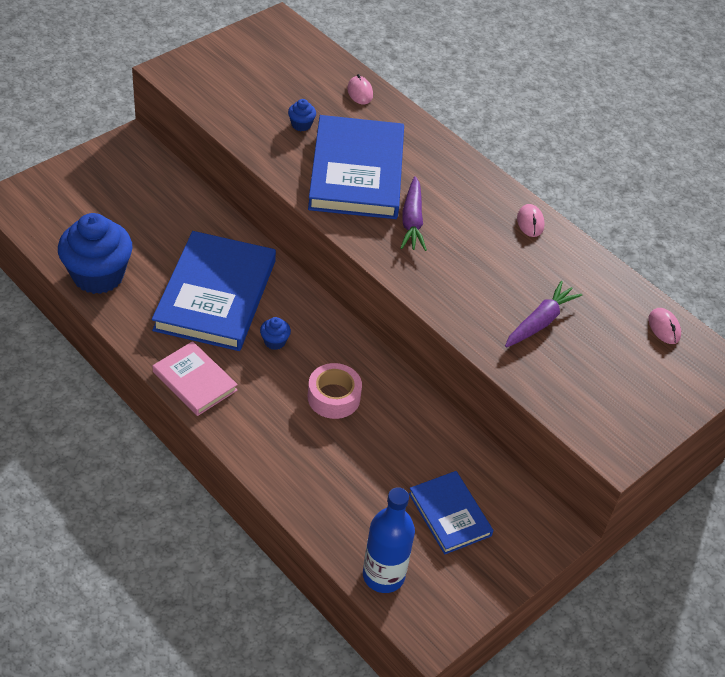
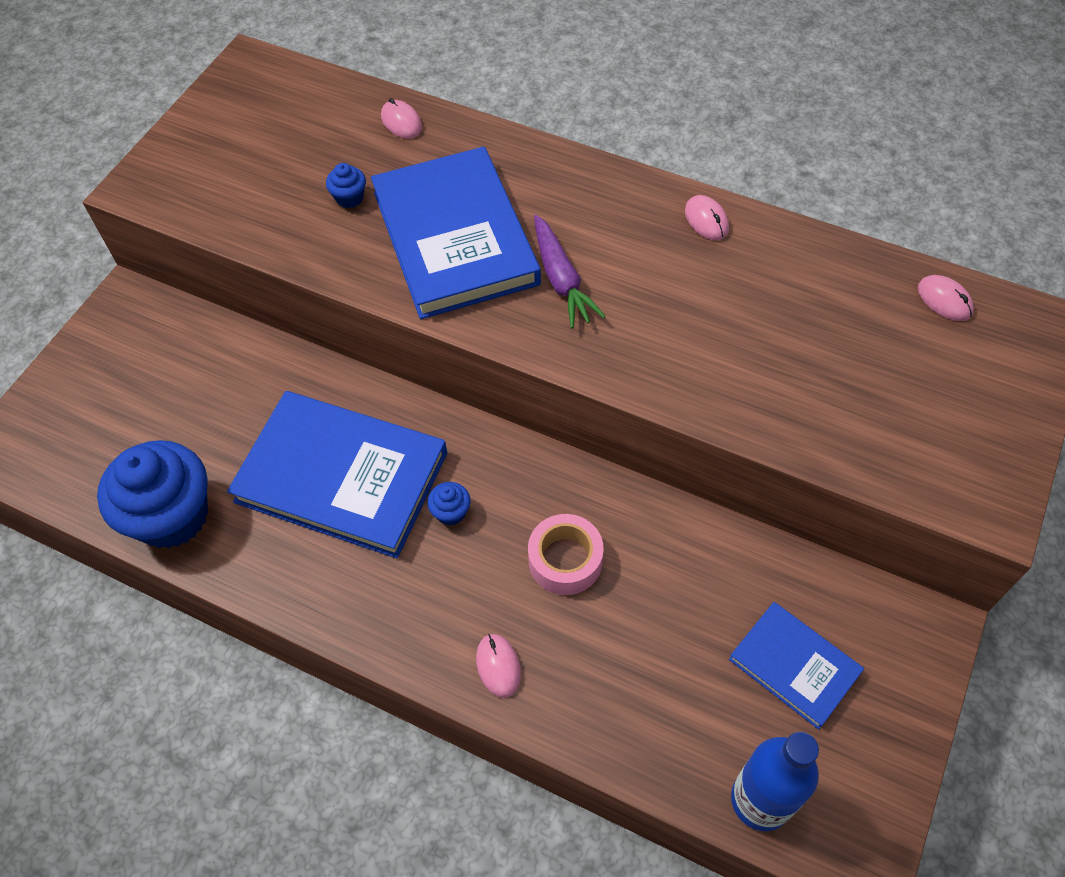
camera: 15 degrees left, 10 degrees up
blue book [152,231,276,351] -> blue book turned 60 degrees counterclockwise [227,391,447,558]
pink book [152,341,238,416] -> none
purple carrot [505,281,583,347] -> none
none -> pink mouse [476,634,521,698]

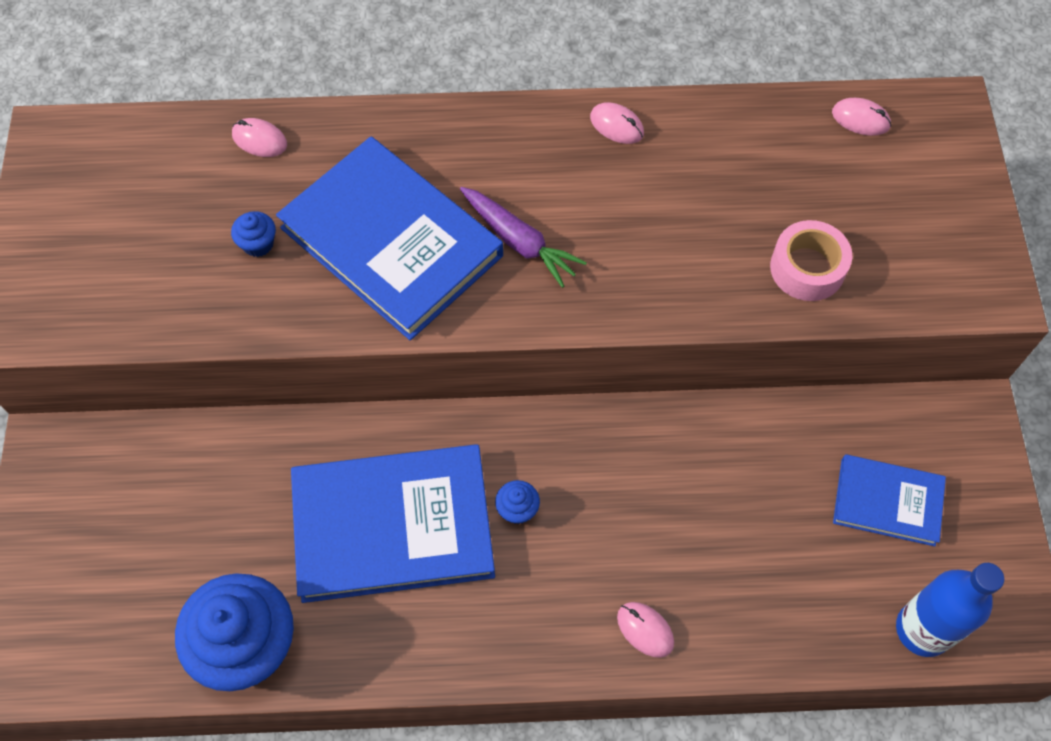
camera: 30 degrees left, 5 degrees up
pink tape [528,514,604,595] -> pink tape moved to [770,220,852,301]

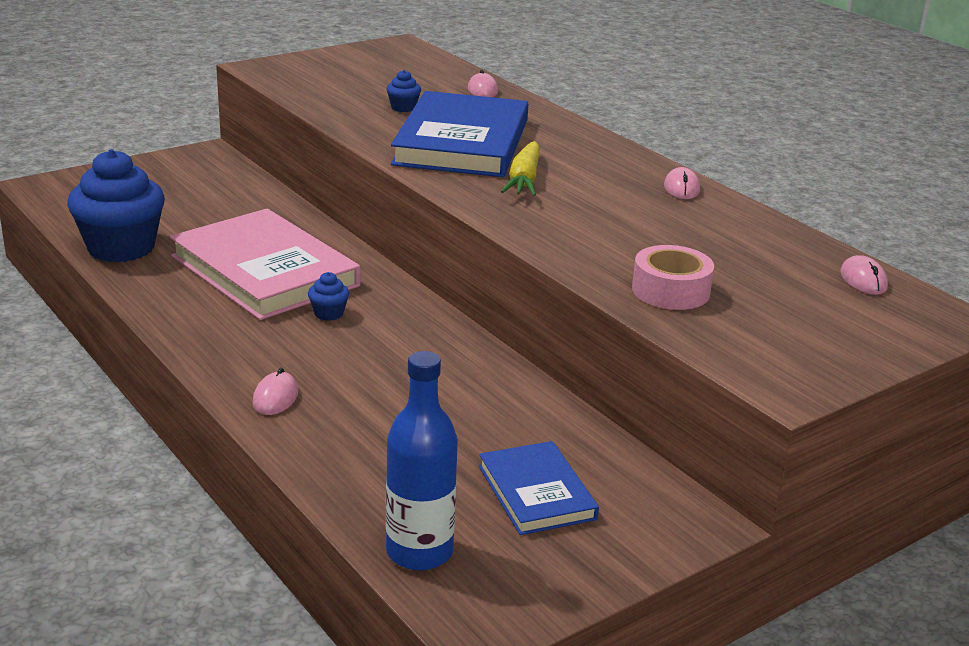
camera: 55 degrees right, 35 degrees down
blue book [291,444,495,603] -> pink book [170,209,360,320]
purple carrot [460,187,587,288] -> yellow carrot [501,141,539,196]

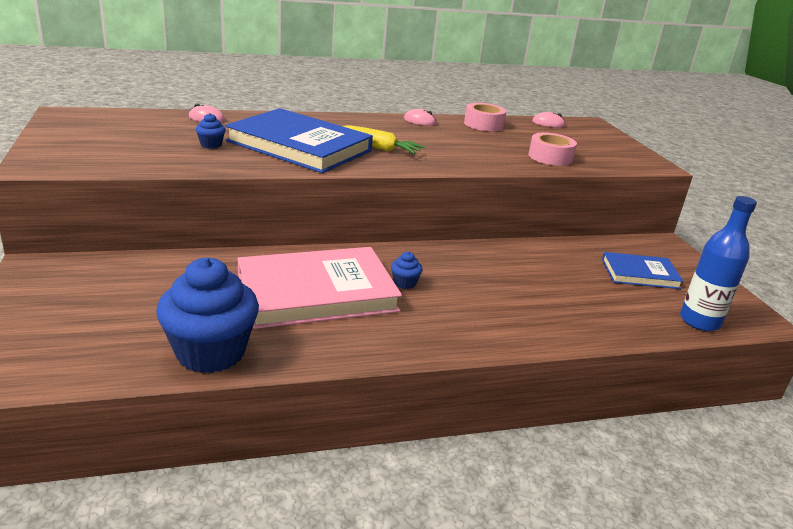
camera: 70 degrees left, 0 degrees up
pink mouse [252,368,298,415] -> none
none -> pink tape [464,103,506,131]

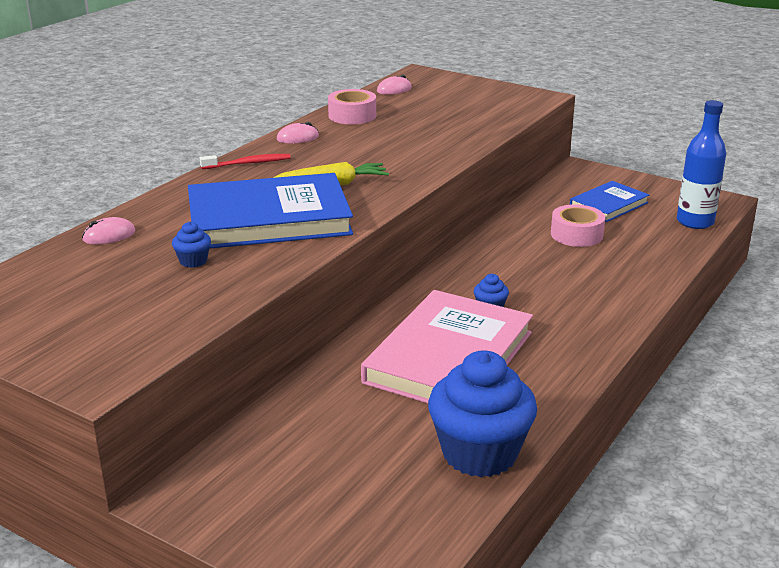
camera: 40 degrees left, 0 degrees up
pink tape [528,133,577,166] -> pink tape moved to [551,204,605,247]
none -> red toothbrush [200,154,291,169]

